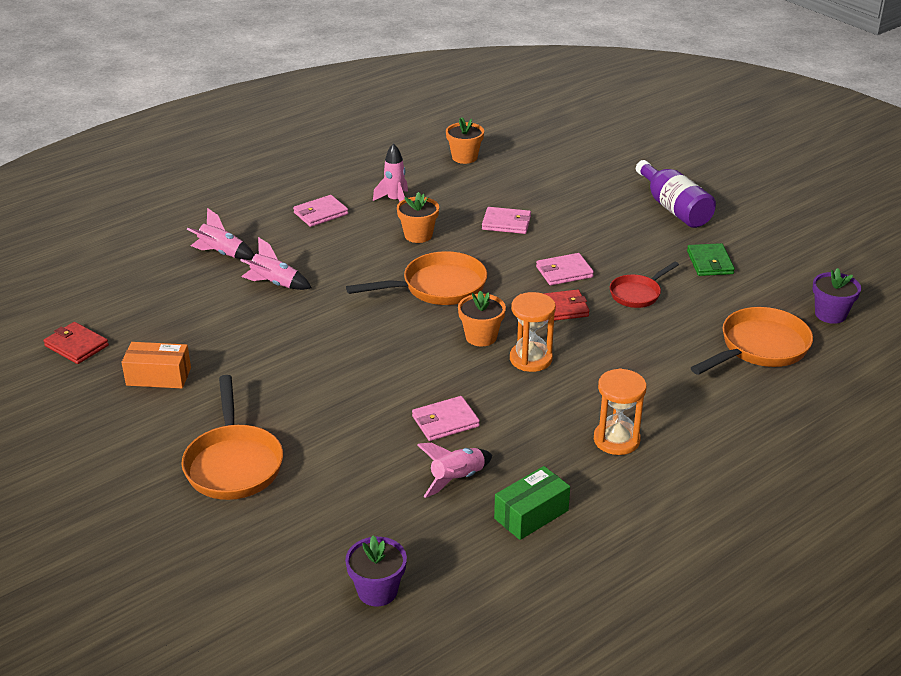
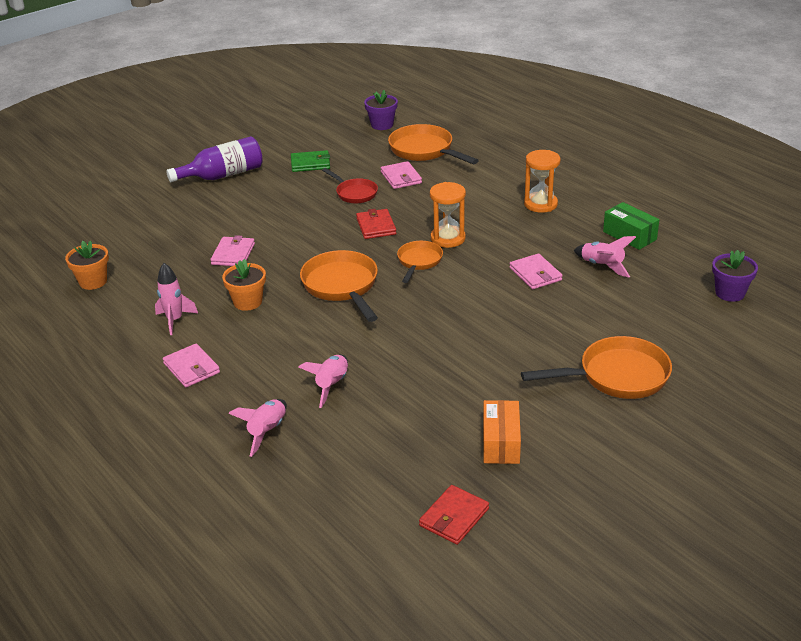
camera: 90 degrees left, 0 degrees up
orange flower pot [458,291,506,347] -> orange pan [397,241,443,283]
pink wallet [536,253,594,285] -> pink wallet moved to [381,161,422,189]

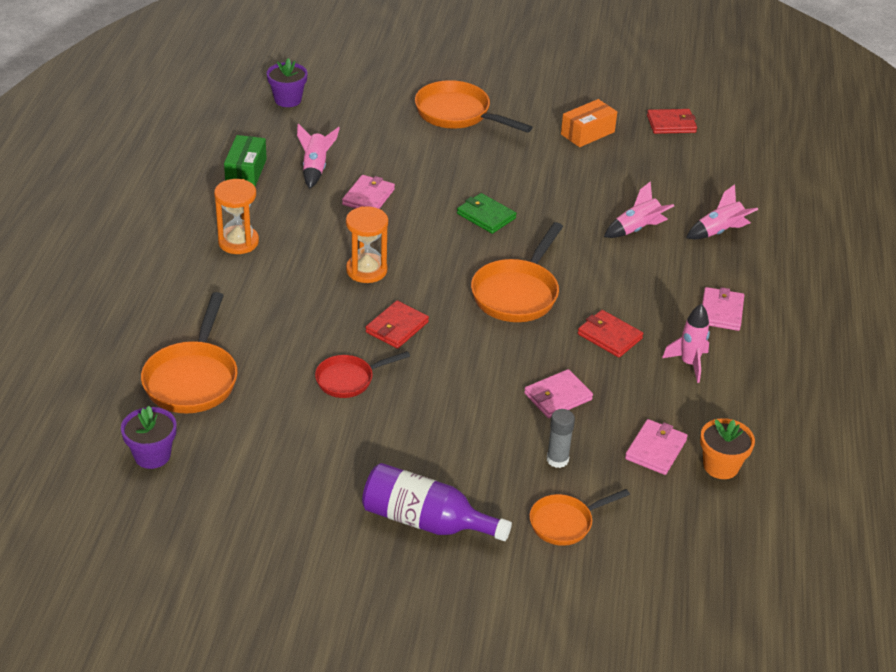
camera: 135 degrees left, 5 degrees up
orange flower pot [222,259,266,311] -> red wallet [578,310,643,358]
green wallet [291,150,330,172] -> green wallet moved to [457,193,517,234]
red pan [322,168,378,204] -> red pan turned 120 degrees counterclockwise [315,351,410,398]
pink wallet [381,161,422,189] -> pink wallet moved to [625,419,688,475]
orange pan [397,241,443,283] -> orange pan moved to [529,489,630,546]
none -> grey glue stick [547,409,575,468]

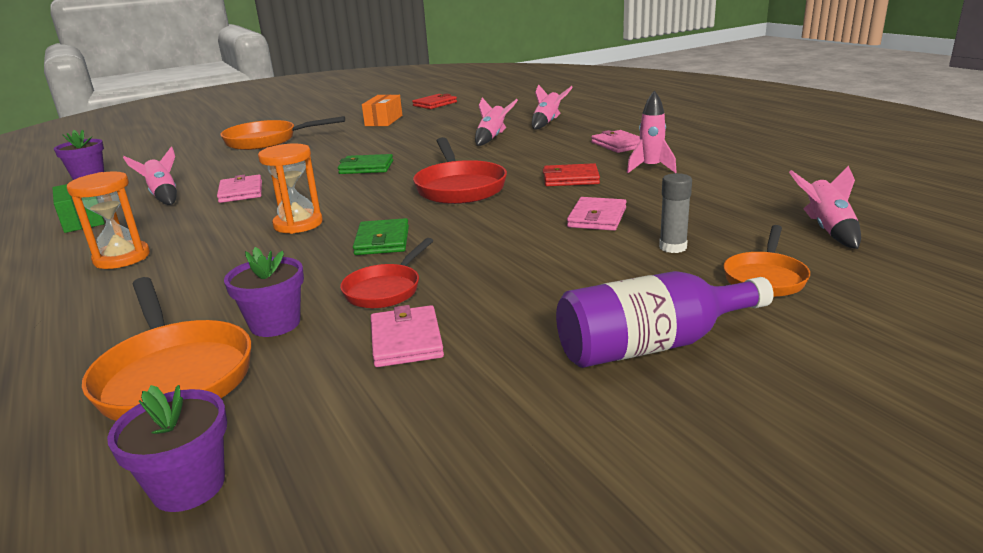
camera: 35 degrees left, 15 degrees down
red wallet [366,300,429,349] -> green wallet [353,218,409,255]
orange pan [471,222,563,322] -> red pan [413,137,507,204]
pink wallet [625,419,688,475] -> pink wallet moved to [370,305,444,367]
orange flower pot [700,418,755,479] -> none
none -> purple flower pot [224,247,304,337]
none -> pink rocket [789,166,861,249]

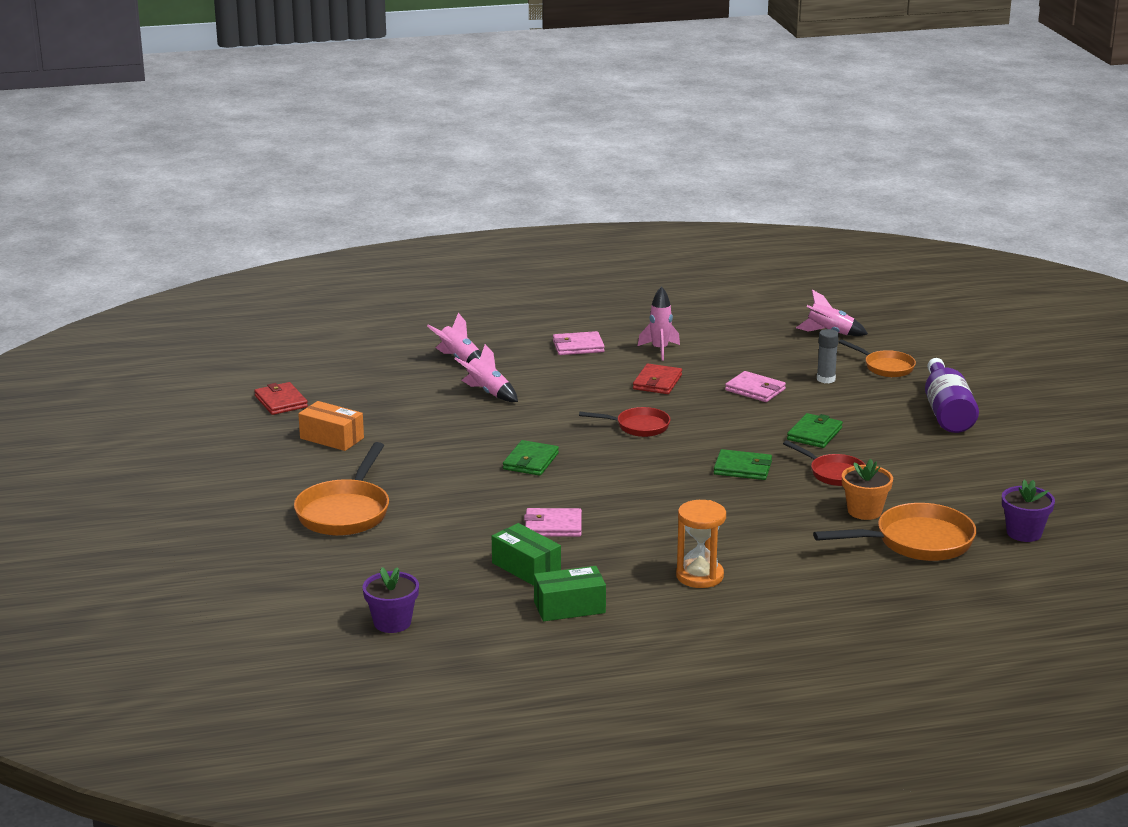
camera: 75 degrees left, 0 degrees up
pink rocket [123,147,177,205] -> green box [492,523,561,586]
purple flower pot [224,247,304,337] -> orange flower pot [842,459,893,520]
orange hourglass [258,144,323,234] -> none
pink wallet [370,305,444,367] -> none
red pan [413,137,507,204] -> red pan [579,407,670,437], size x0.61
none -> green wallet [787,413,843,448]

